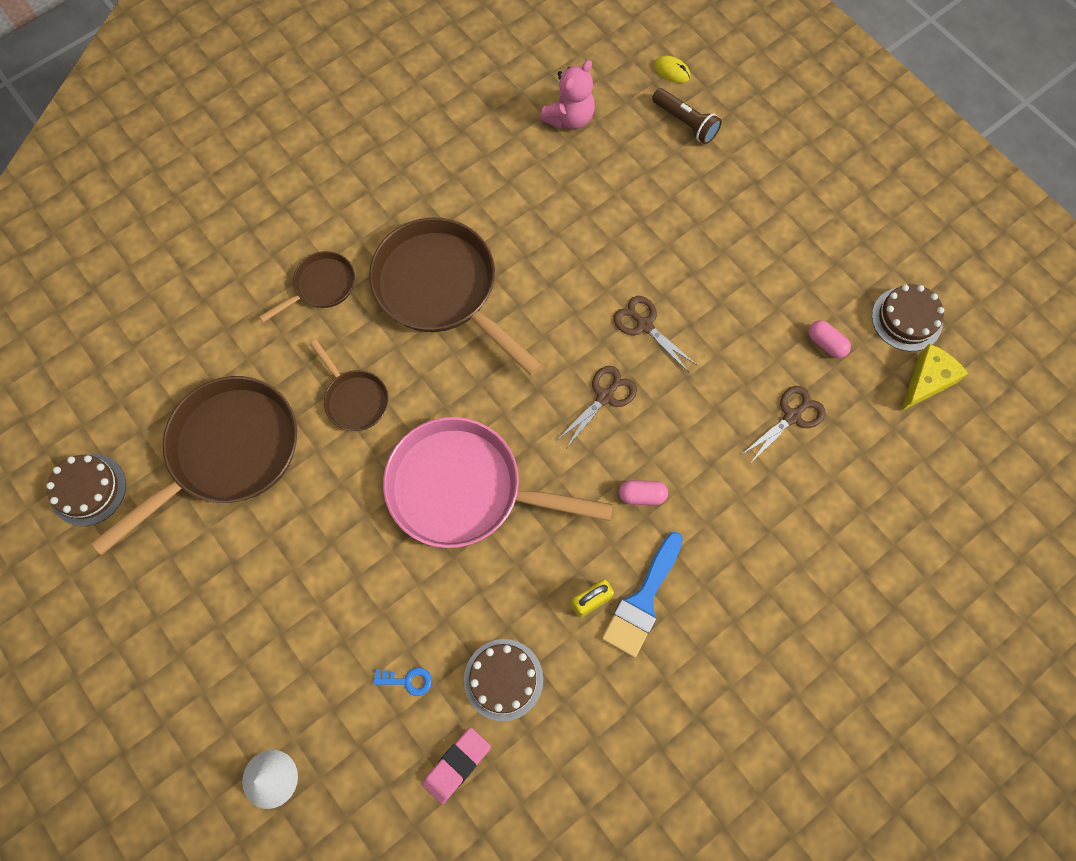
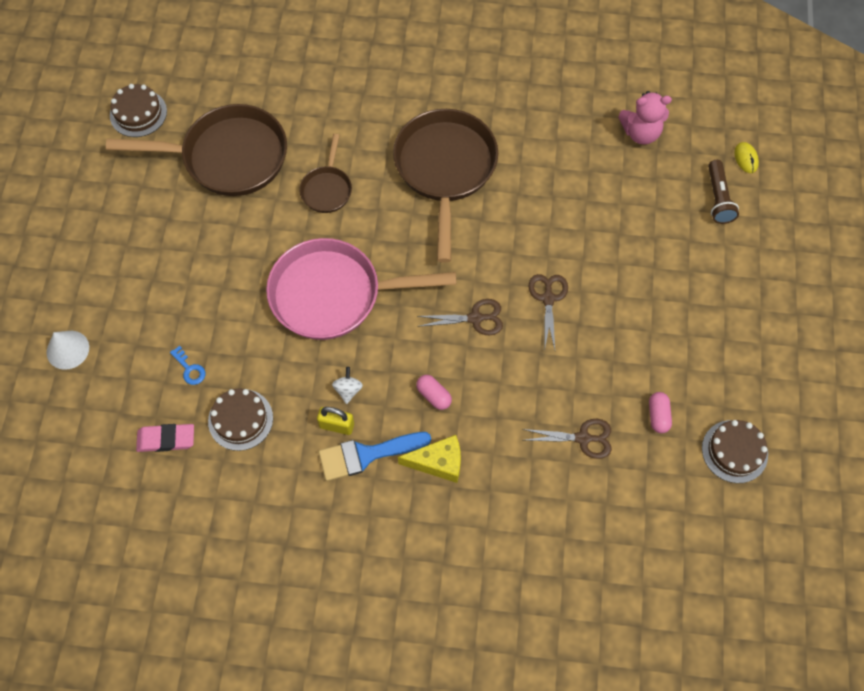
camera: 45 degrees right, 5 degrees down
brown pan [259,251,355,322] -> none
pink pan [383,417,613,548] -> pink pan turned 60 degrees counterclockwise [266,238,456,340]
yellow cheese [901,344,968,411] -> yellow cheese moved to [398,435,461,483]
none -> white spinning top [332,367,363,404]

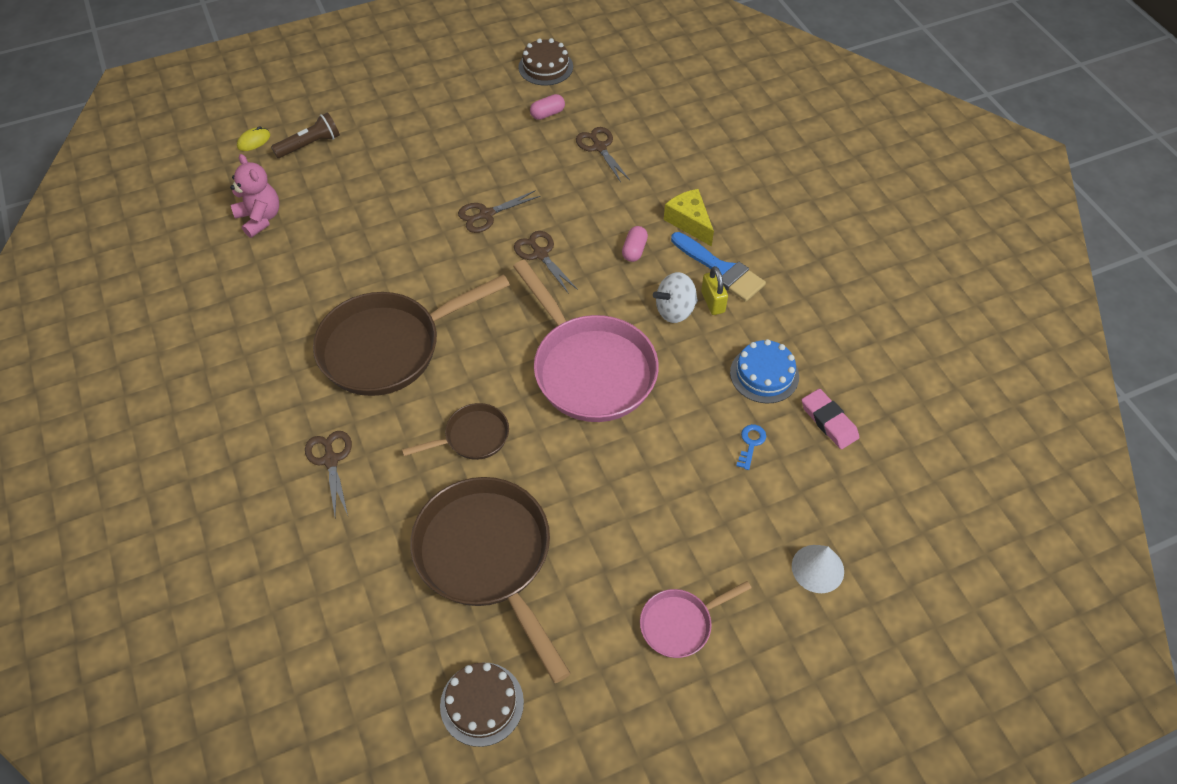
camera: 120 degrees left, 10 degrees down
brown cake [208,388,273,451] -> blue cake [730,339,799,403]
white spinning top [332,367,363,404] -> white spinning top [653,272,698,323], size x1.61
none -> brown scissors [305,431,352,516]
none -> pink pan [640,581,751,658]

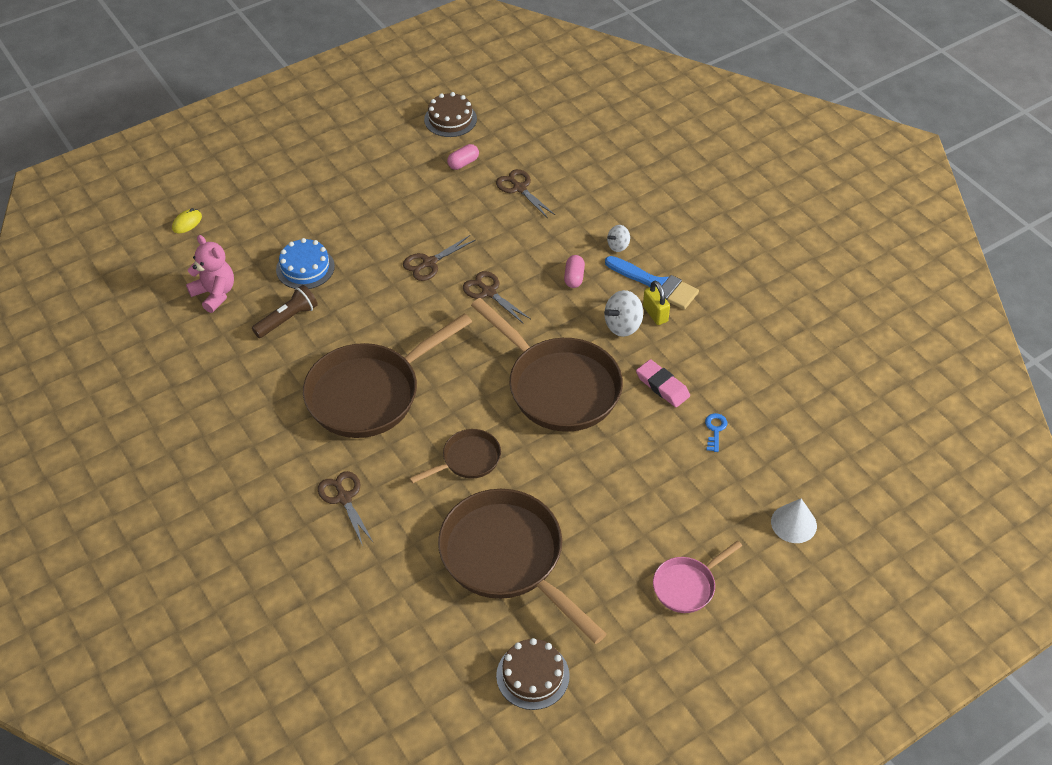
camera: 10 degrees left, 5 degrees down
brown flashlight [271,112,340,158] -> brown flashlight moved to [252,285,318,338]
pink pan [513,260,659,422] -> brown pan [471,298,623,432]
yellow cheese [664,189,714,247] -> white spinning top [607,225,630,252]
blue cake [730,339,799,403] -> blue cake moved to [276,238,335,289]
pink eraser [802,389,859,449] -> pink eraser moved to [636,359,690,407]

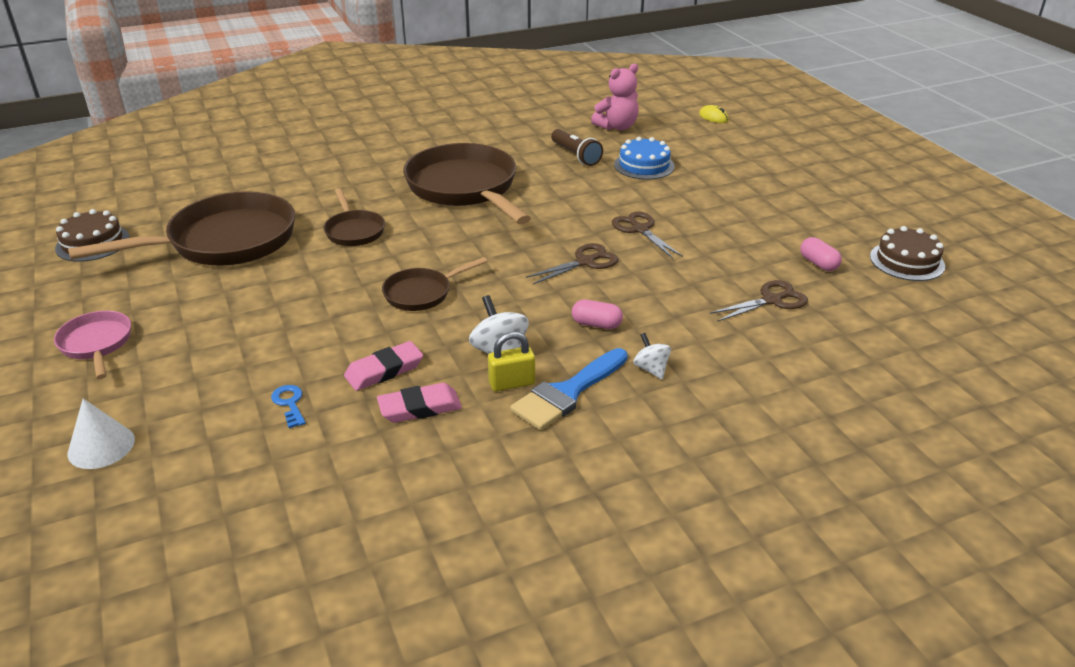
camera: 100 degrees right, 15 degrees down
brown scissors [318,471,374,546] -> none
brown pan [471,298,623,432] -> brown pan [382,257,487,311], size x0.50
blue key [705,413,727,452] -> blue key turned 135 degrees counterclockwise [271,385,306,428]
none -> pink eraser [377,383,462,423]

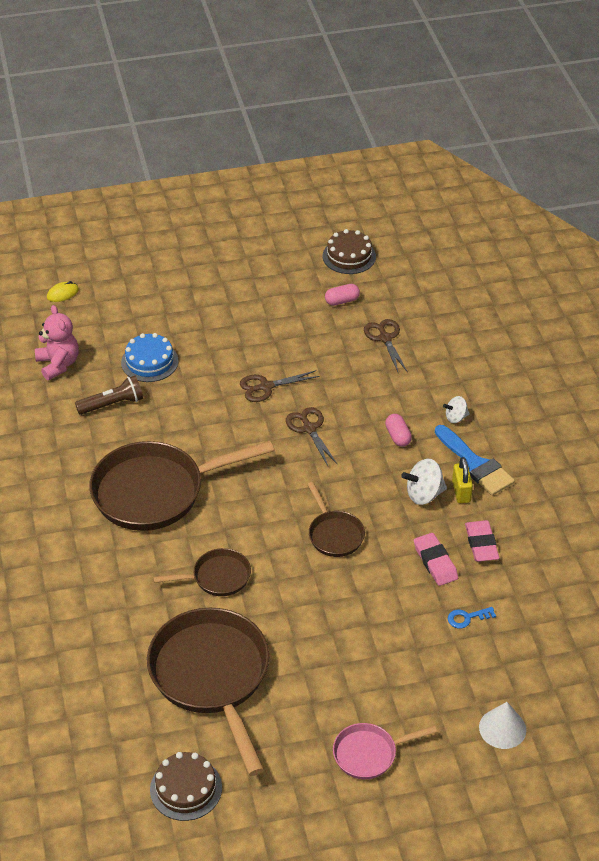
camera: 80 degrees left, 10 degrees up
pink capsule [572,300,623,329] -> pink capsule turned 45 degrees counterclockwise [385,414,412,447]

